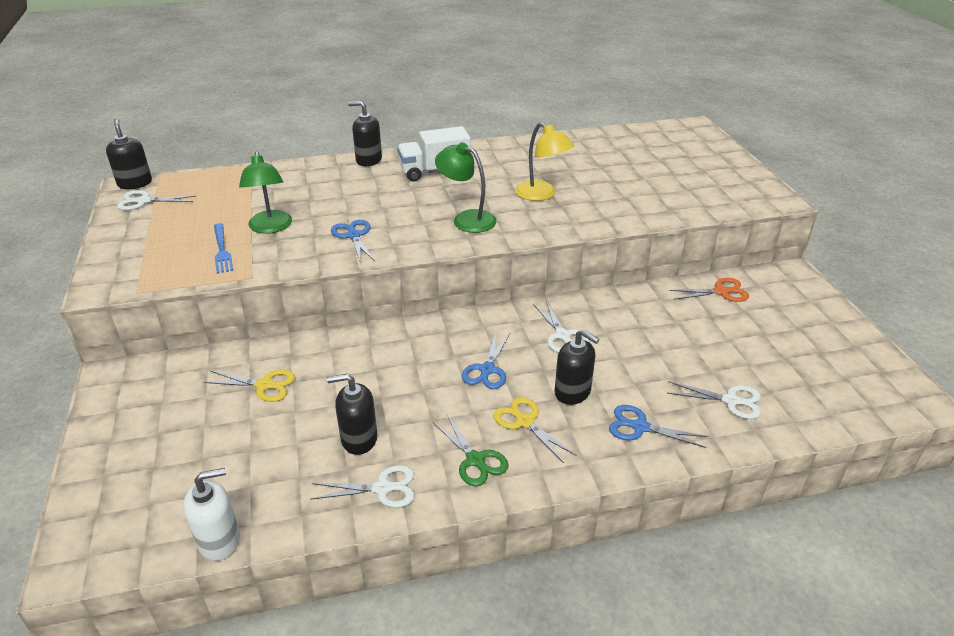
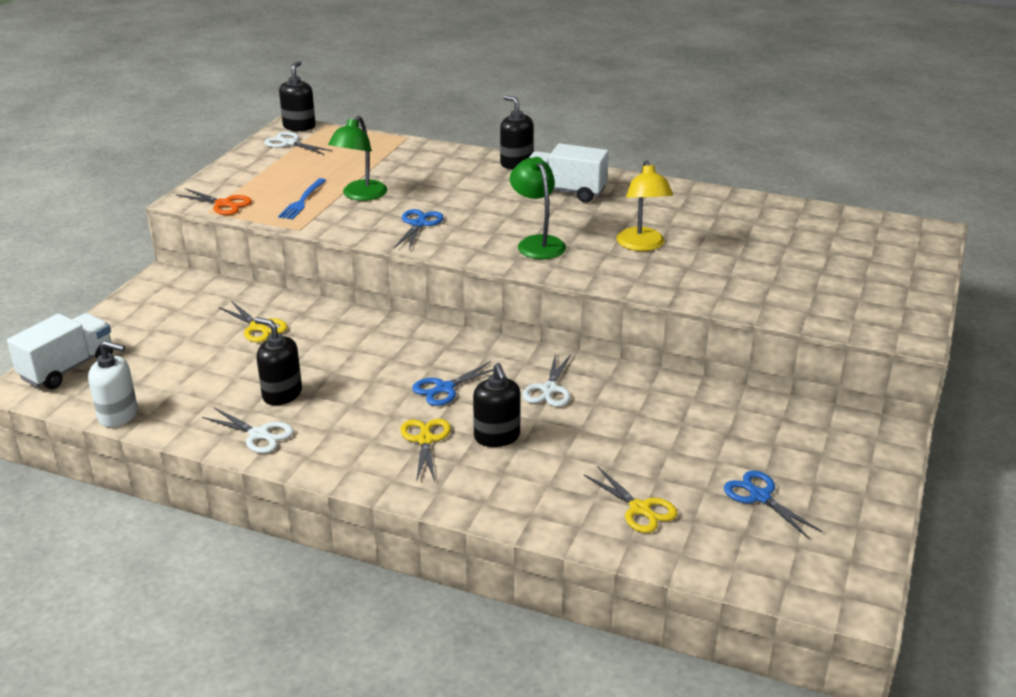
camera: 35 degrees right, 5 degrees down
green scissors [433,415,509,486] -> none
blue scissors [609,405,708,448] -> blue scissors moved to [724,470,823,539]
white scissors [667,381,761,419] -> yellow scissors [584,466,678,533]
orange scissors [669,278,749,302] -> orange scissors moved to [176,188,252,215]
none -> white truck [7,313,113,389]

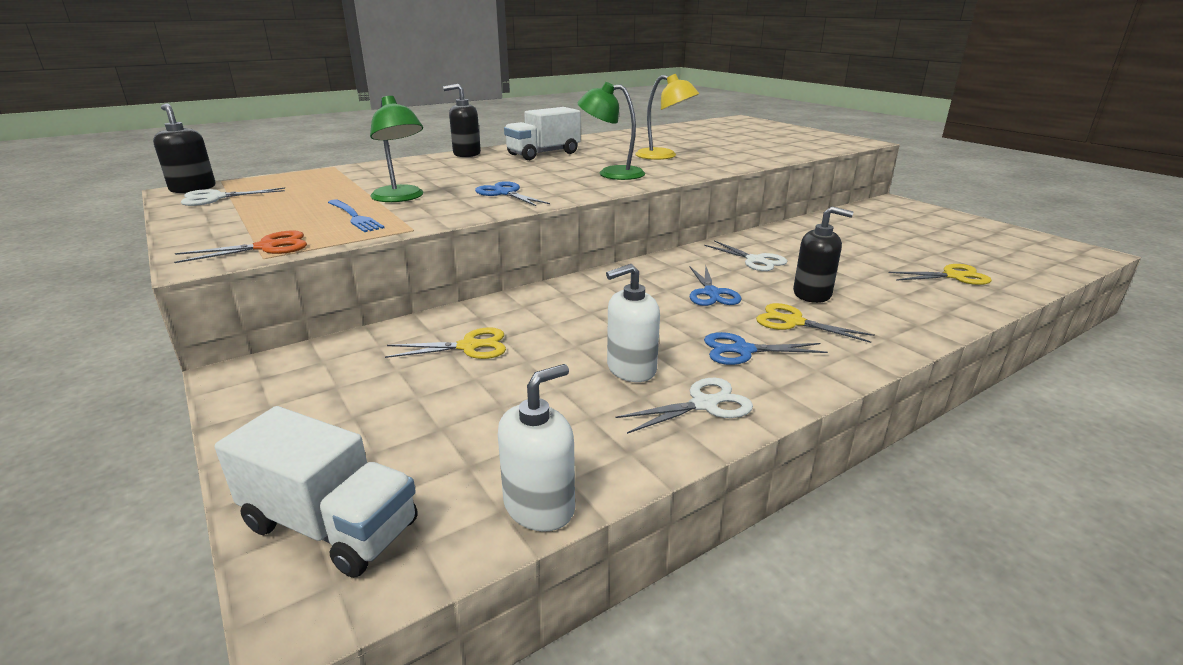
camera: 55 degrees left, 5 degrees down
white truck [7,313,113,389] -> white truck turned 135 degrees clockwise [215,406,418,578]
black soap dispenser [255,317,302,405] -> white soap dispenser [606,264,660,382]
blue scissors [724,470,823,539] -> blue scissors moved to [704,332,828,365]

